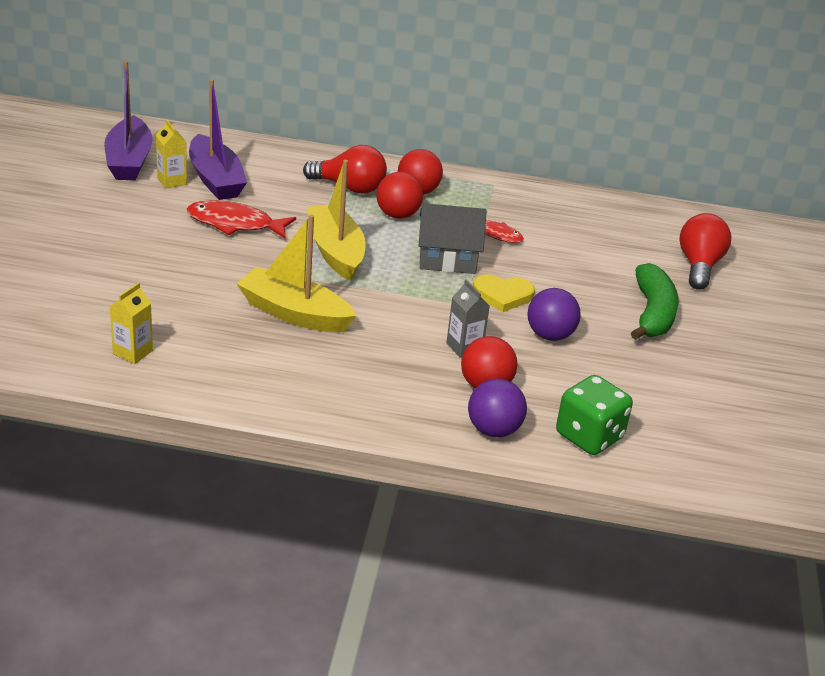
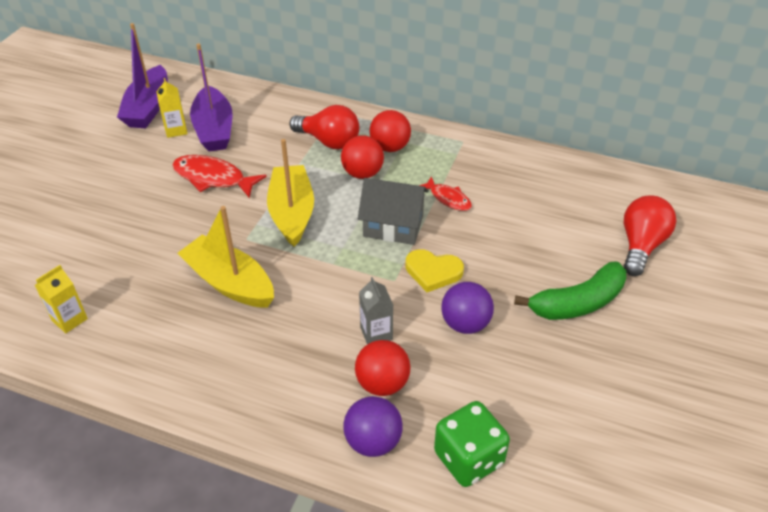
camera: 15 degrees right, 10 degrees up
green banana [631,263,678,340] -> green banana turned 45 degrees clockwise [514,261,626,320]

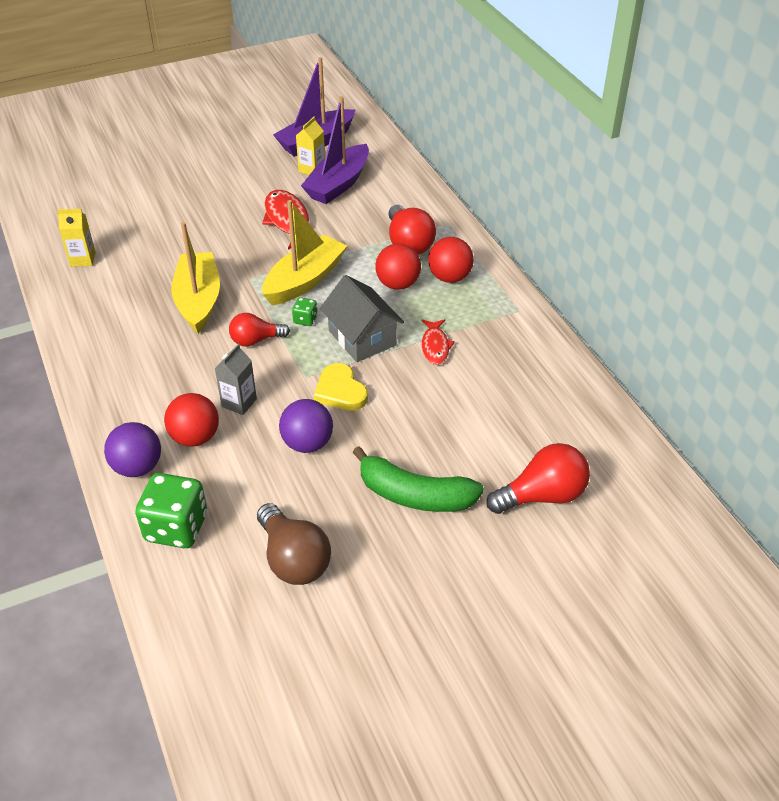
camera: 45 degrees right, 0 degrees up
none -> red light bulb [229,313,290,347]
none -> brown light bulb [257,503,331,585]
none -> green dice [292,297,318,326]

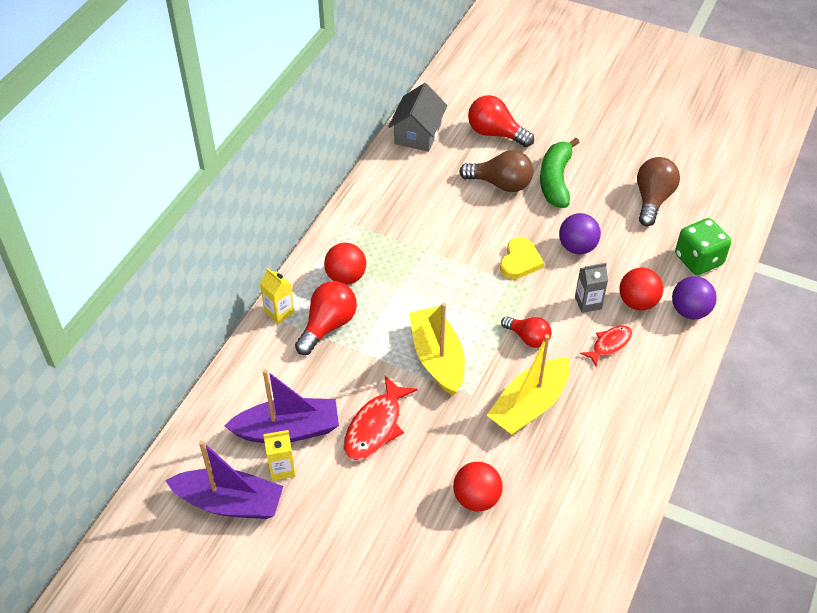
camera: 130 degrees left, 5 degrees up
yellow carton [57,209,96,267] -> yellow carton moved to [260,268,294,324]
yellow boat [262,200,347,305] -> yellow boat turned 75 degrees clockwise [409,303,465,396]
green dice [292,297,318,326] -> none
grey house [320,275,404,362] -> grey house moved to [388,83,447,152]
green banana [352,446,484,512] -> green banana turned 150 degrees counterclockwise [540,138,580,208]
red ball [375,243,421,290] -> red ball moved to [453,462,503,512]
red fish [422,319,455,365] -> red fish moved to [580,325,632,367]
none -> brown light bulb [459,150,533,192]

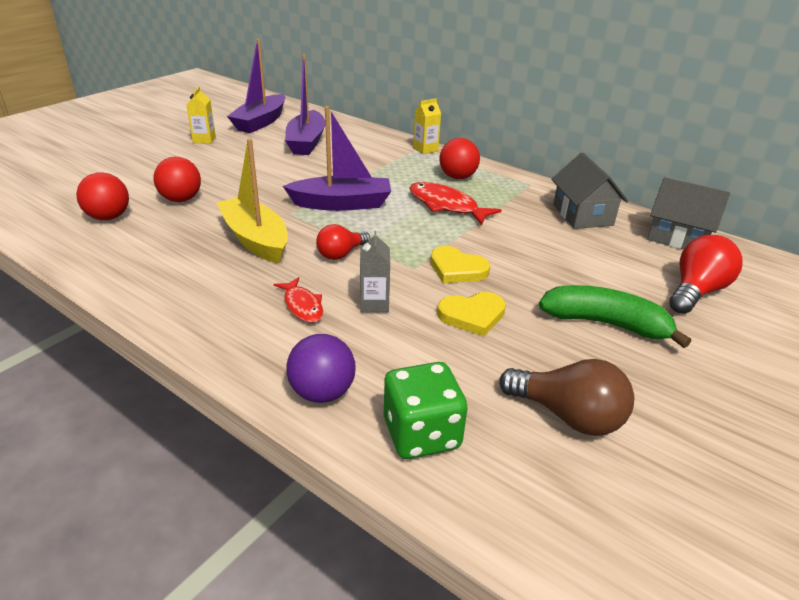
camera: 100 degrees right, 15 degrees down
yellow carton [263,430,296,481] -> yellow carton moved to [186,87,216,144]
red light bulb [295,281,357,355] -> none
red fish [344,375,417,461] -> red fish moved to [409,182,502,225]
yellow boat [409,303,465,396] -> purple boat [283,106,391,211]
brown light bulb [459,150,533,192] -> none
purple ball [559,213,601,254] -> yellow heart [437,292,506,337]
red ball [619,268,663,311] -> red ball moved to [76,172,129,220]
none -> grey house [551,153,628,229]

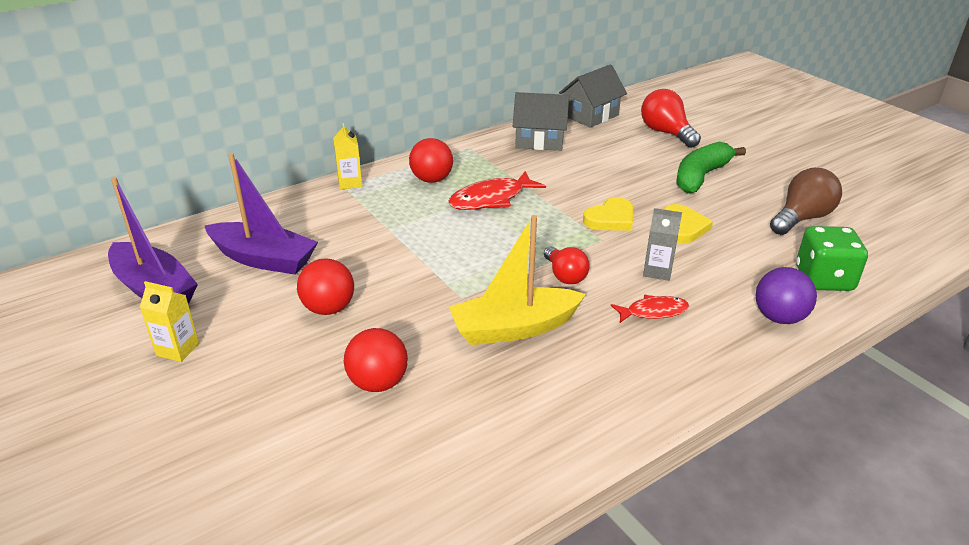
camera: 70 degrees left, 0 degrees up
red ball [76,172,129,220] -> red ball moved to [297,258,354,315]
purple boat [283,106,391,211] -> none

